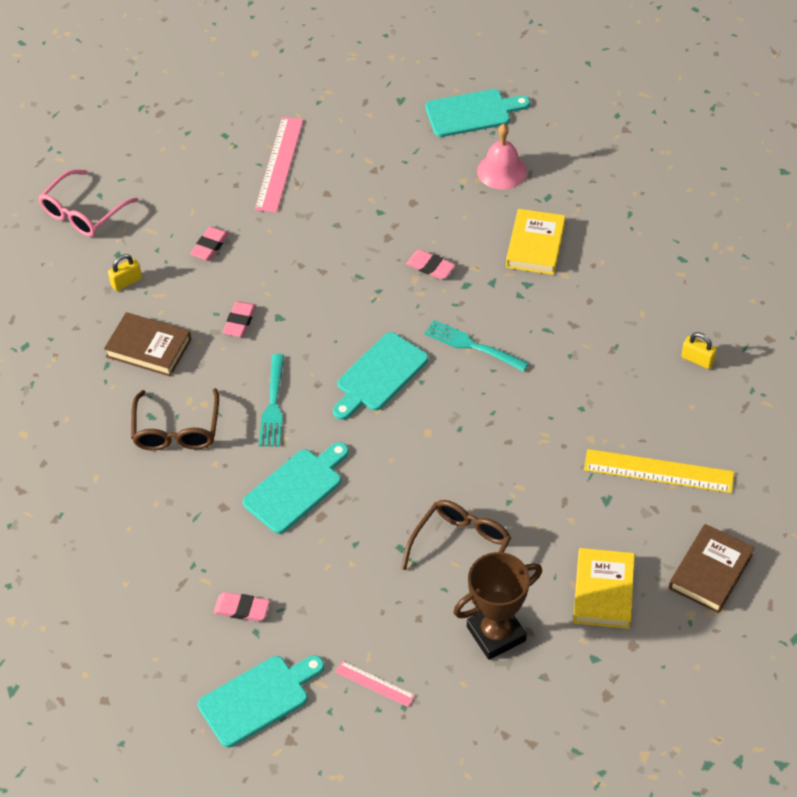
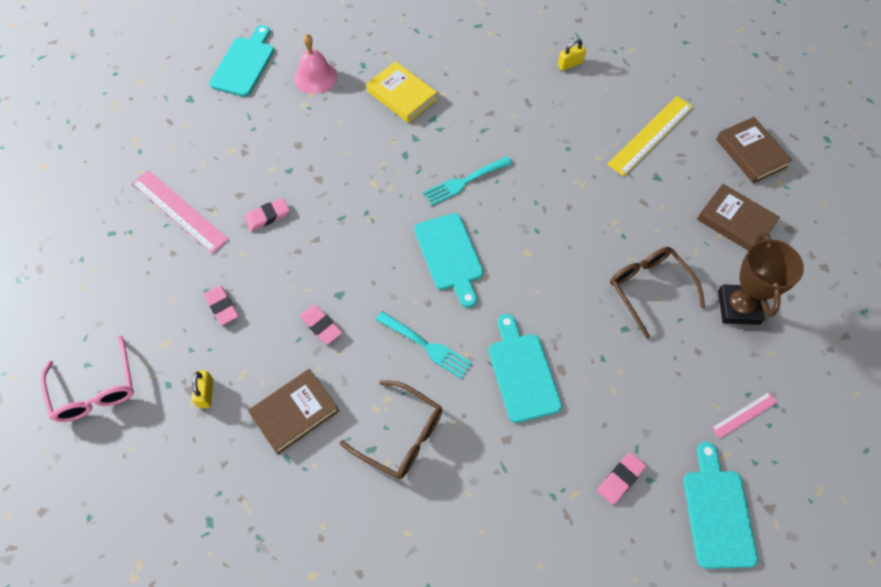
camera: 60 degrees left, 10 degrees up
pink eraser [406,250,455,279] -> pink eraser moved to [244,198,290,231]
yellow book [573,548,635,629] -> brown book [697,184,780,251]

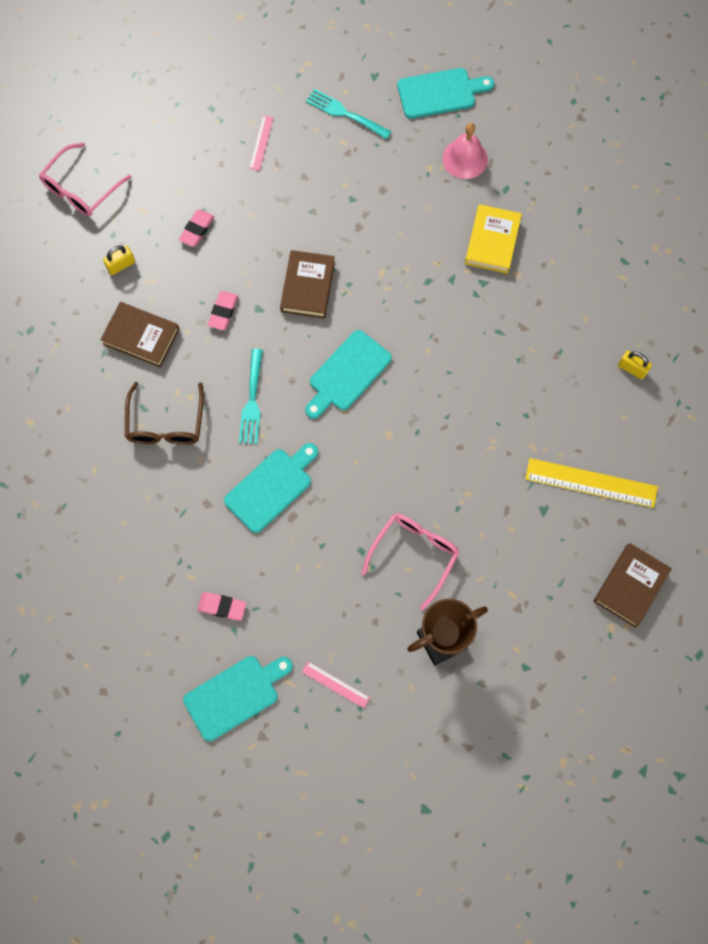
camera: 60 degrees right, 10 degrees up
pink ruler [132,170,229,253] -> pink ruler [249,115,274,171], size x0.52
pink eraser [244,198,290,231] -> none
turquoise fork [423,156,513,206] -> turquoise fork moved to [306,89,391,139]
brown glasses [610,247,705,339] -> pink glasses [362,514,459,610]
brown book [697,184,780,251] -> brown book moved to [280,250,335,318]

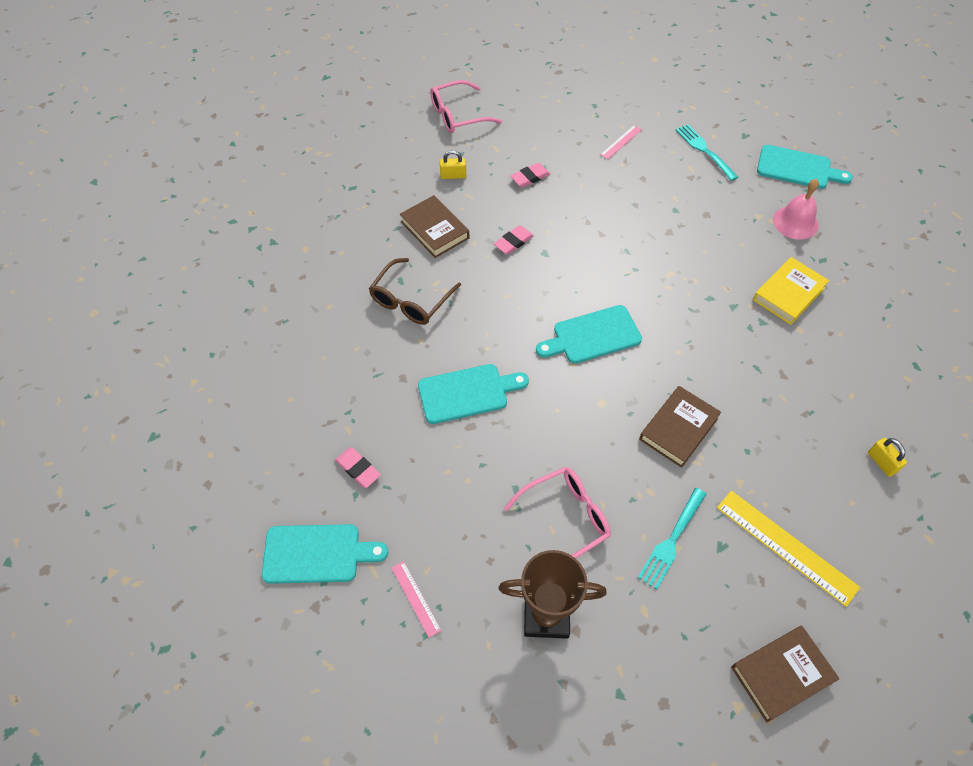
camera: 30 degrees right, 15 degrees down
turquoise fork [239,349,263,444] -> turquoise fork moved to [638,488,707,590]
brown book [280,250,335,318] -> brown book moved to [639,386,721,468]

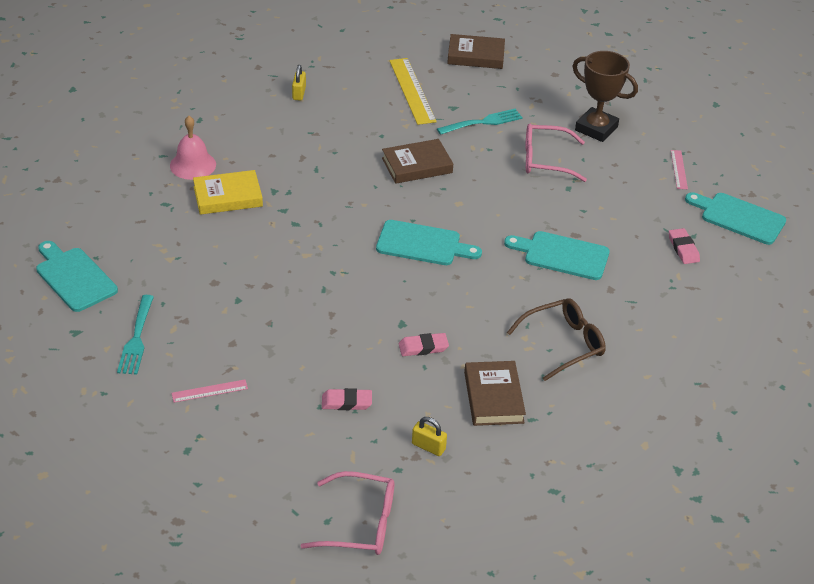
camera: 150 degrees left, 15 degrees down
pink bell [773,179,819,240] -> pink bell moved to [170,116,216,180]

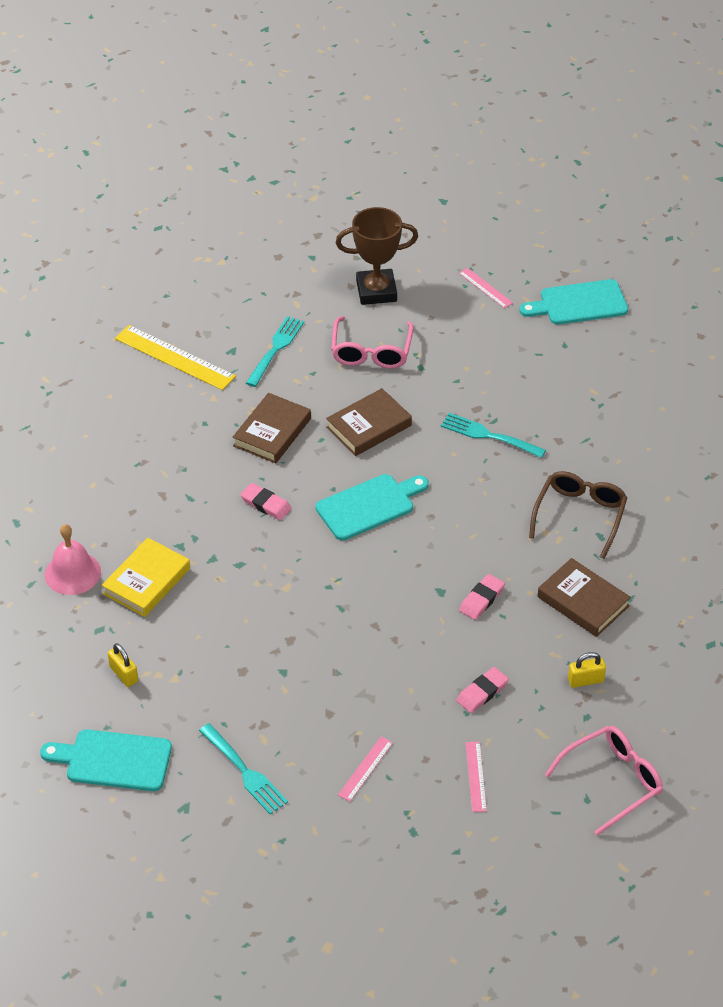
camera: 40 degrees left, 5 degrees up
yellow padlock [292,65,306,101] -> yellow padlock moved to [108,643,138,687]
brown book [447,34,505,69] -> brown book moved to [326,388,412,456]
turquoise cutting board [504,231,610,280] -> turquoise fork [441,413,546,458]
pink glasses [525,124,587,182] -> pink glasses turned 45 degrees counterclockwise [331,316,414,369]
pink eraser [669,228,700,264] -> pink eraser moved to [240,483,292,520]
none -> pink ruler [466,742,487,812]

